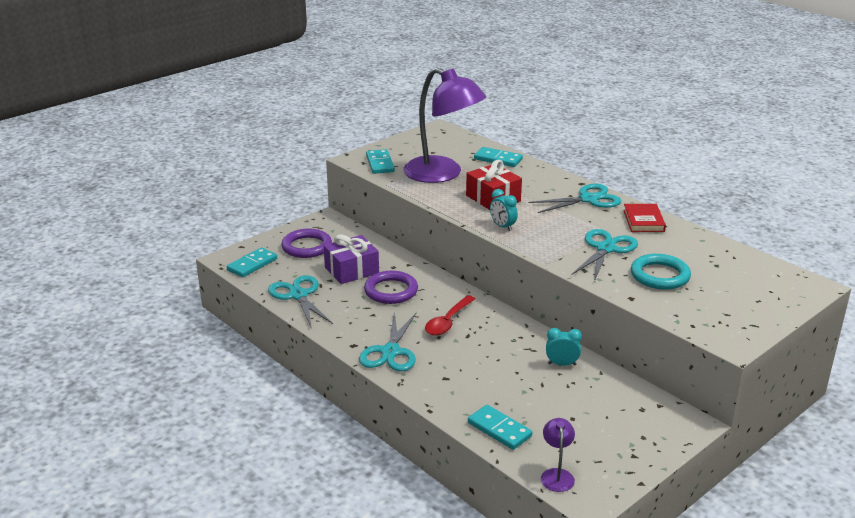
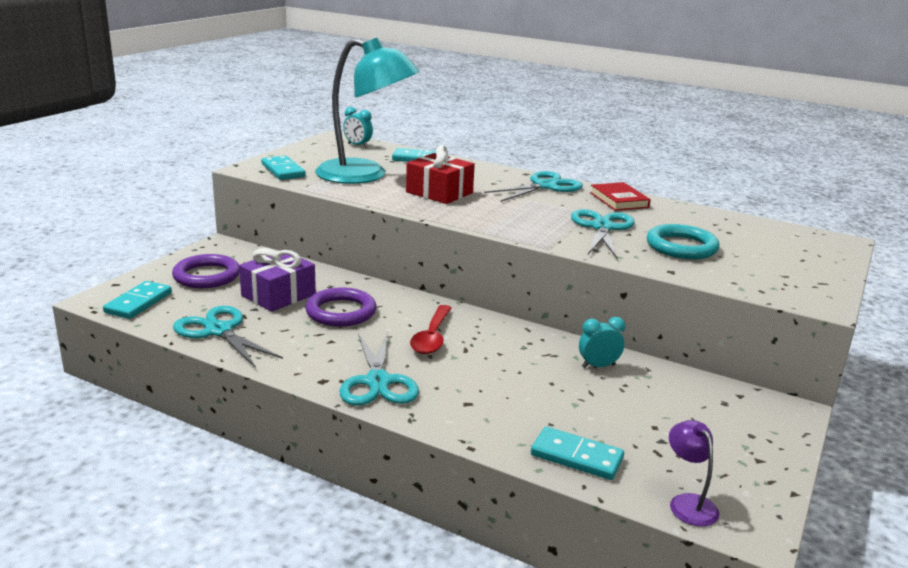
camera: 20 degrees left, 5 degrees down
purple lamp [403,67,486,183] -> turquoise lamp [315,37,420,184]
turquoise clock [490,189,518,231] -> turquoise clock moved to [343,107,373,148]

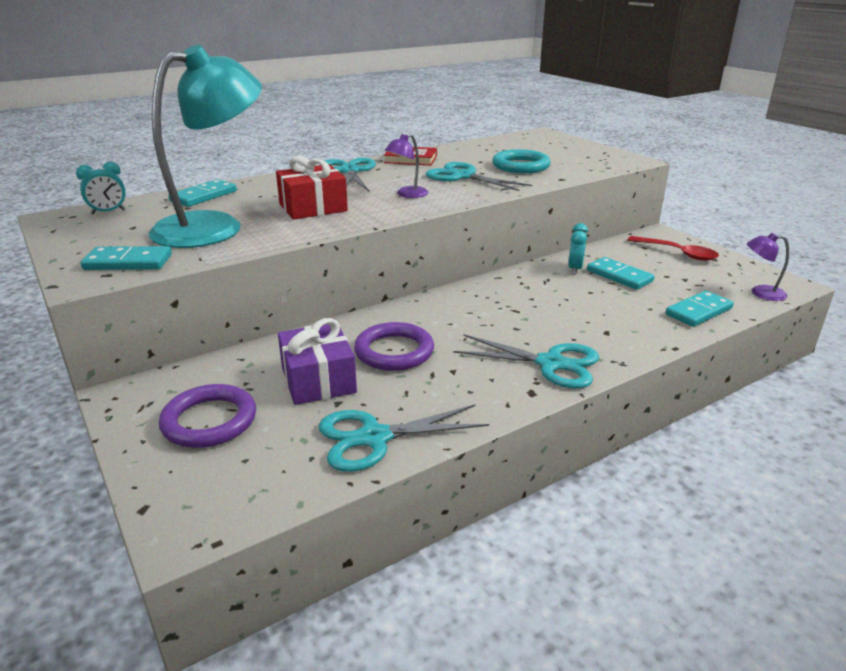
camera: 60 degrees left, 5 degrees up
turquoise domino [103,281,172,319] -> turquoise domino moved to [587,257,655,290]
red spoon [410,305,452,354] -> red spoon moved to [628,236,719,261]
none -> purple lamp [385,134,428,198]

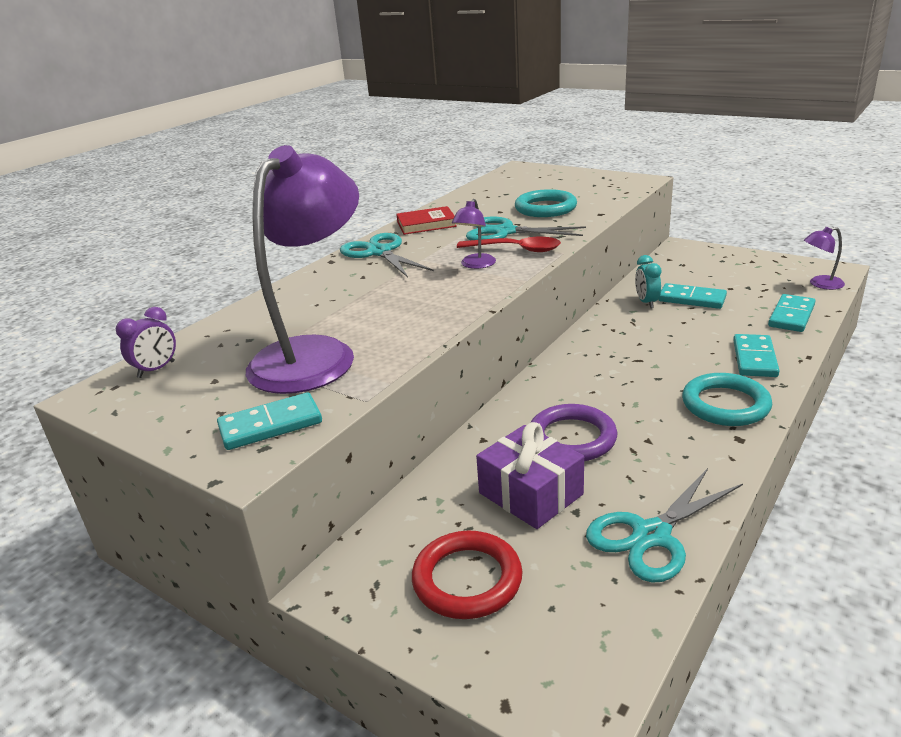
camera: 20 degrees left, 0 degrees up
turquoise clock [76,162,126,215] -> purple clock [116,307,176,378]
turquoise lamp [149,44,262,248] -> purple lamp [246,145,359,394]
purple ring [159,384,256,448] -> red ring [412,531,523,619]
turquoise domino [168,179,237,207] -> turquoise domino moved to [733,334,780,377]
red gift [276,156,348,220] -> none
turquoise scissors [453,334,599,388] -> turquoise ring [682,373,772,426]
red spoon [628,236,719,261] -> red spoon moved to [457,237,561,252]

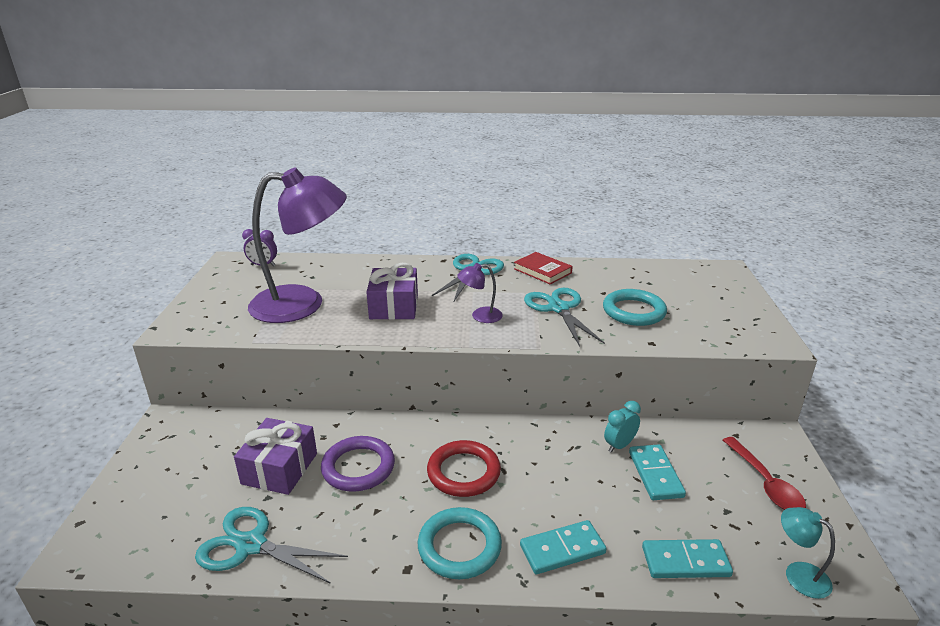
camera: 55 degrees right, 0 degrees up
turquoise domino [217,392,322,450] -> none
red ring [412,531,523,619] -> red ring moved to [427,440,501,497]
red spoon [457,237,561,252] -> red spoon moved to [723,437,806,510]
purple lamp [804,227,845,290] -> turquoise lamp [781,507,835,599]
none -> purple gift [366,263,418,320]

